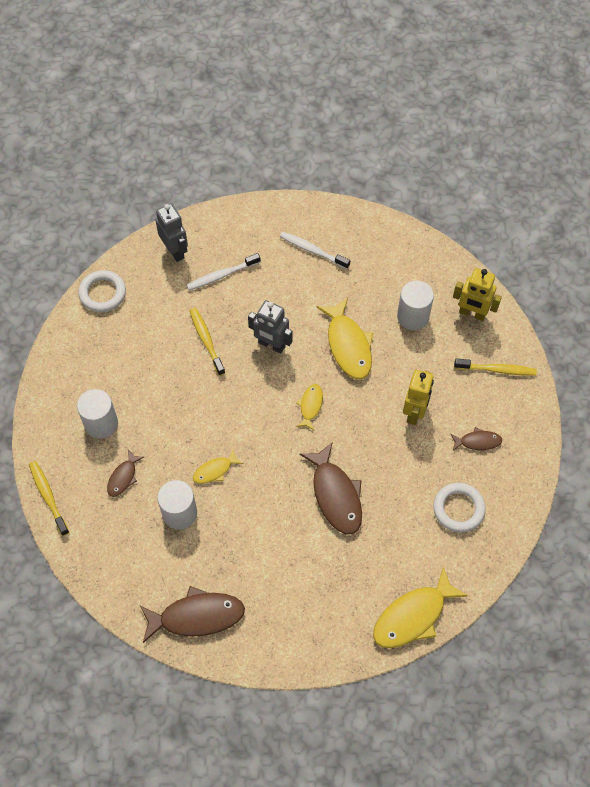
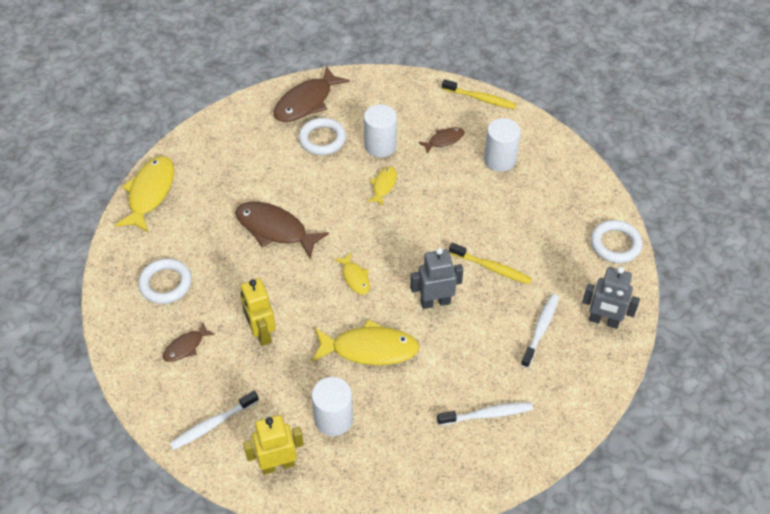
camera: 140 degrees right, 10 degrees down
brown fish [107,450,144,497] -> brown fish turned 75 degrees clockwise [418,127,464,154]
yellow fish [316,298,373,379] -> yellow fish turned 150 degrees clockwise [312,319,420,365]
yellow toothbrush [454,358,537,375] -> white toothbrush [170,391,259,450]
none -> white ring [298,118,346,155]

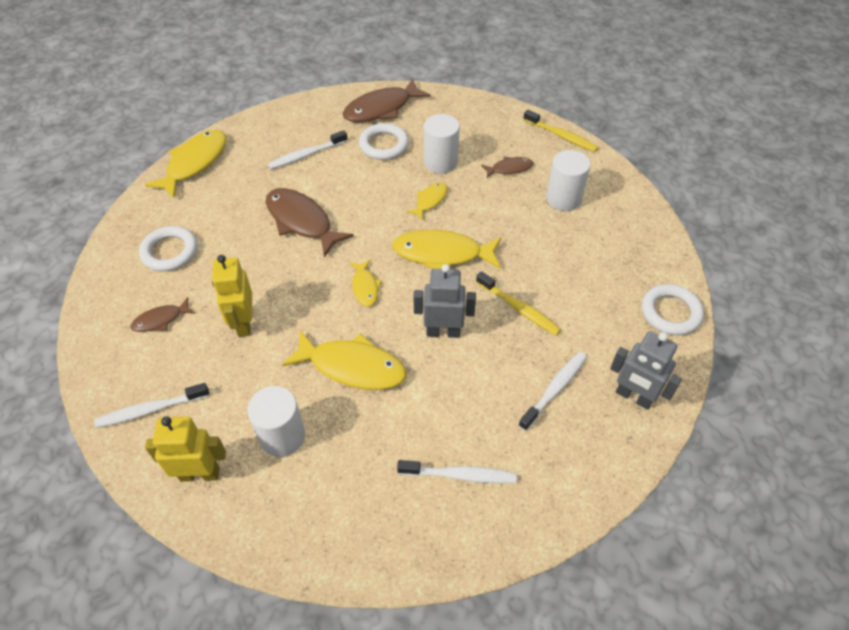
camera: 15 degrees right, 0 degrees up
none -> white toothbrush [268,130,348,169]
none -> yellow fish [392,230,502,269]

